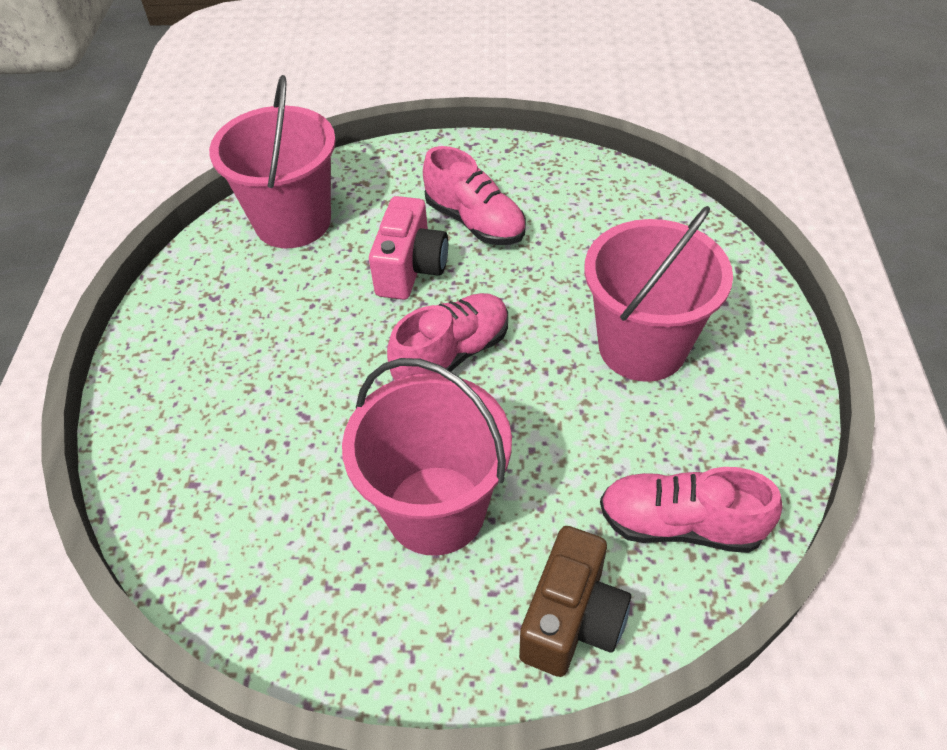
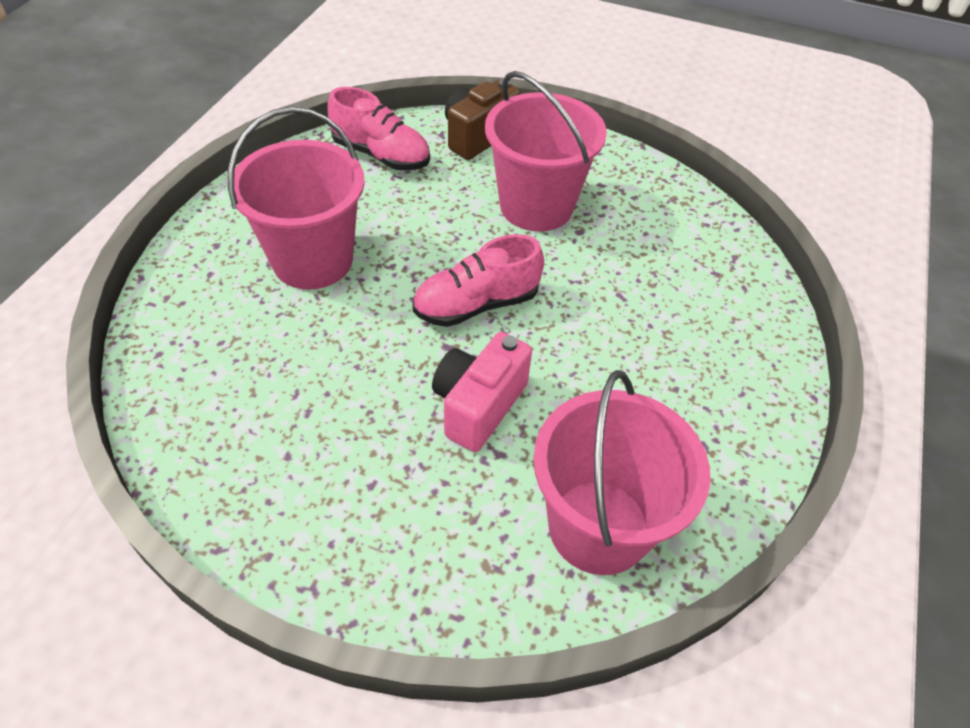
camera: 165 degrees left, 0 degrees up
pink shoe [423,146,526,245] -> none

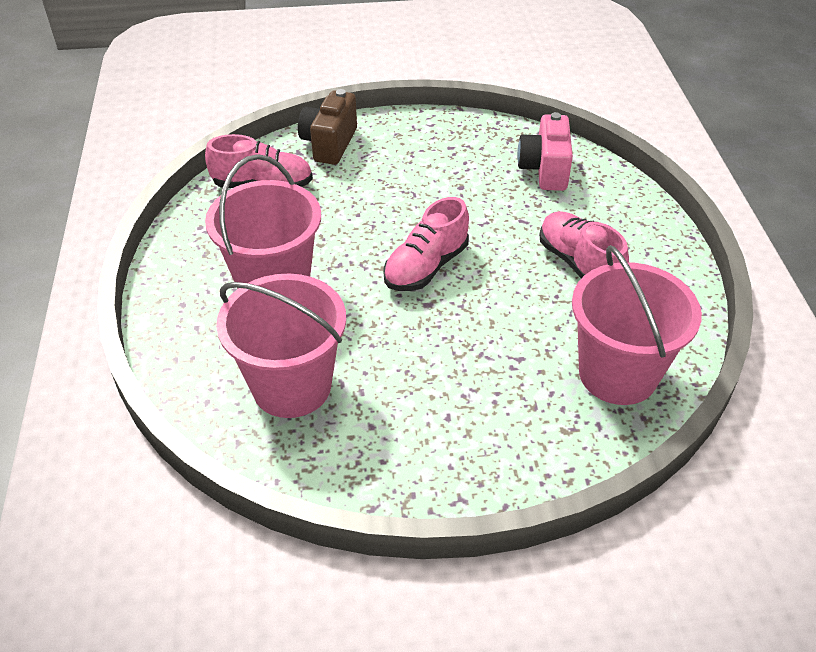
camera: 25 degrees left, 5 degrees down
pink camera [432,332,532,452] -> pink camera moved to [517,112,573,191]
pink bucket [485,71,607,231] -> pink bucket moved to [216,274,346,418]
none -> pink shoe [540,211,629,278]

